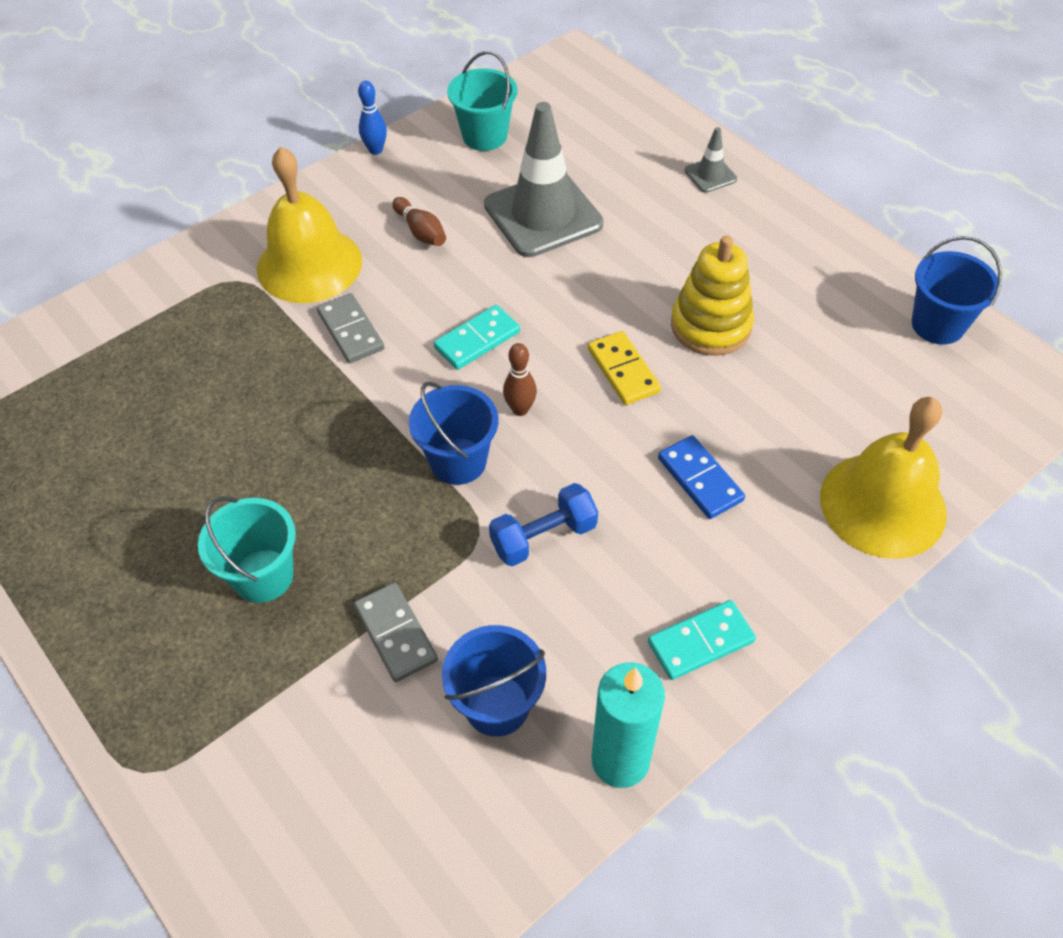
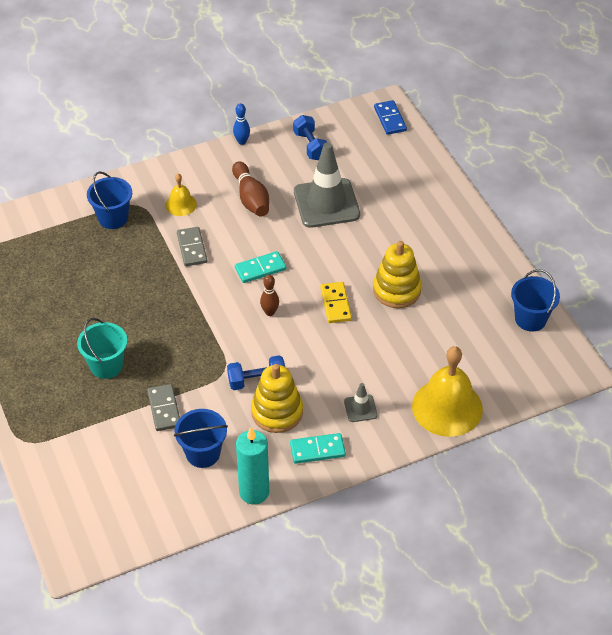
camera: 15 degrees right, 5 degrees down
yellow bell [257,146,362,303] -> yellow bell [165,174,197,216], size x0.50
brown bowling pin [392,197,446,246] -> brown bowling pin [232,162,269,217], size x1.58
blue bucket [409,382,498,485] -> blue bucket moved to [87,171,132,229]
turquoise bucket [447,51,518,151] -> blue dumbbell [293,115,327,160]
blue domino [658,435,745,519] -> blue domino moved to [374,100,407,135]
grey traffic cone [684,127,737,193] -> grey traffic cone moved to [344,383,378,422]
none -> yellow stacking toy [251,364,303,433]

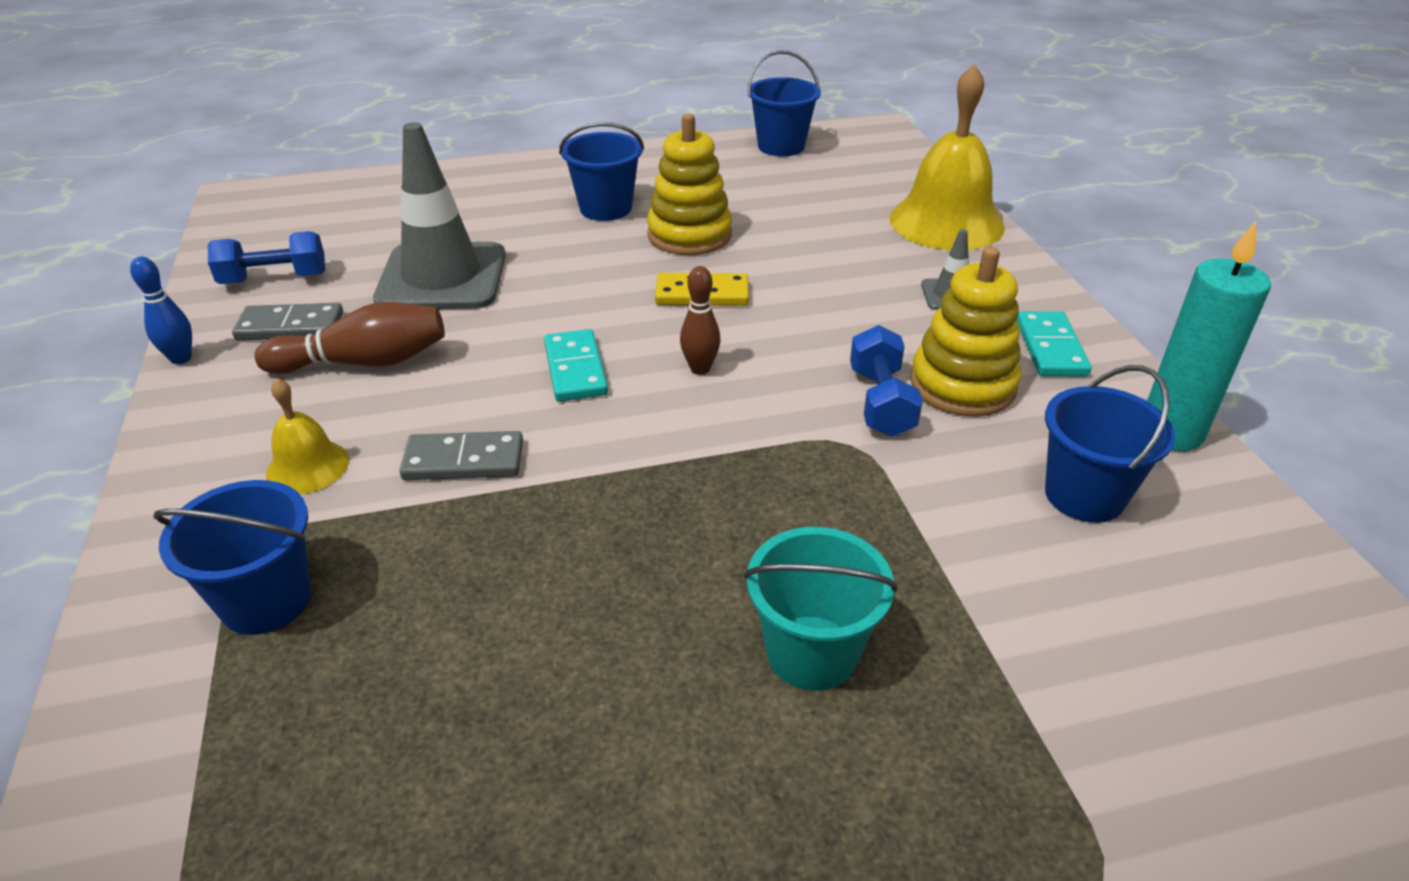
camera: 80 degrees left, 10 degrees down
grey domino [147,384,180,431] -> grey domino moved to [232,303,343,341]
blue domino [374,100,407,135] -> none
none -> blue bucket [559,122,644,221]

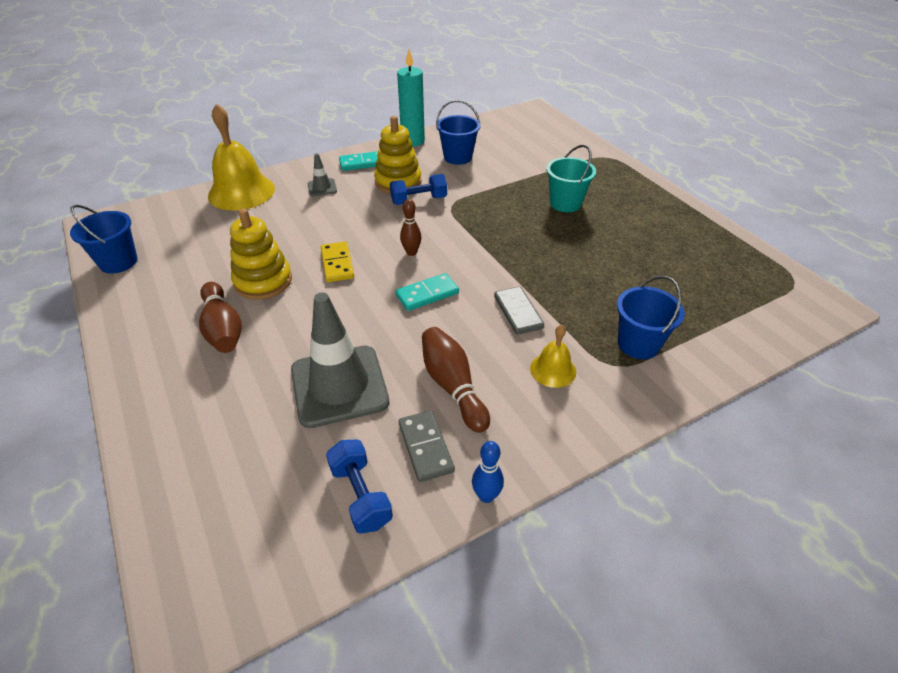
camera: 105 degrees left, 5 degrees up
blue bucket [559,122,644,221] -> brown bowling pin [199,282,242,353]

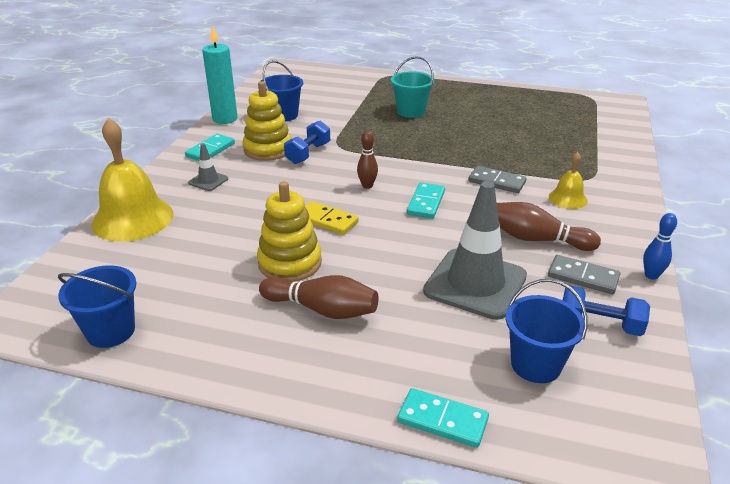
camera: 45 degrees left, 10 degrees down
blue bucket [617,276,685,359] -> blue bucket moved to [506,279,587,383]
none -> turquoise domino [397,388,489,448]

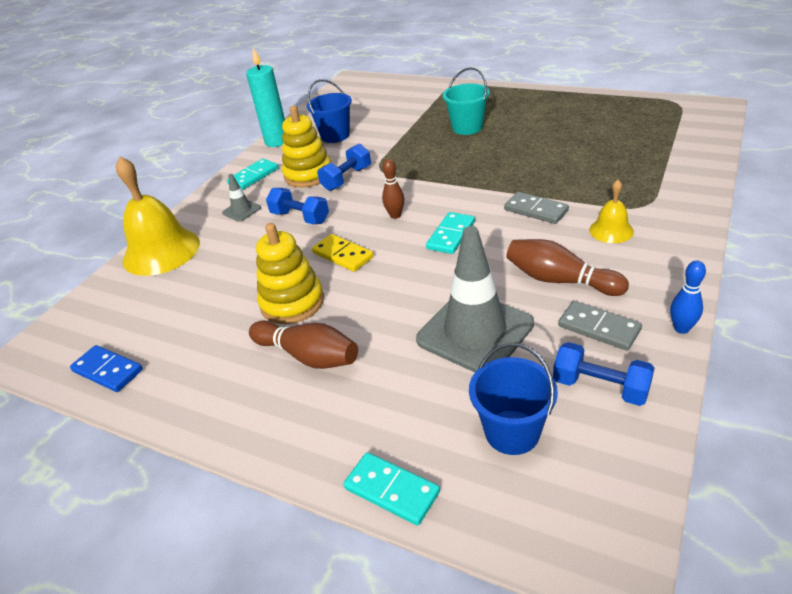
camera: 15 degrees right, 5 degrees up
blue bucket [58,265,137,348] -> blue domino [70,345,143,392]
none -> blue dumbbell [266,188,329,224]

